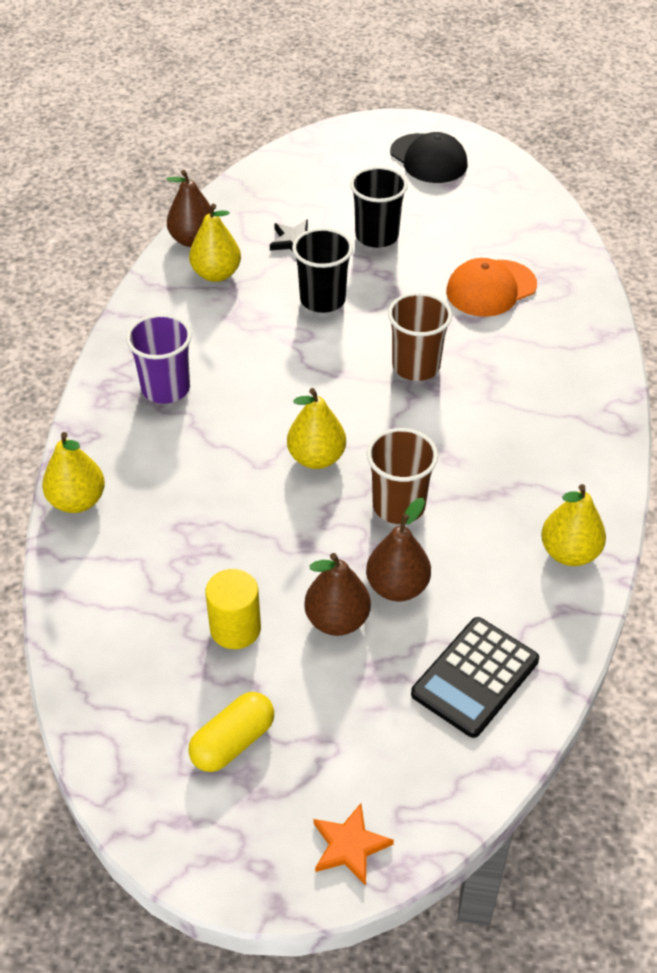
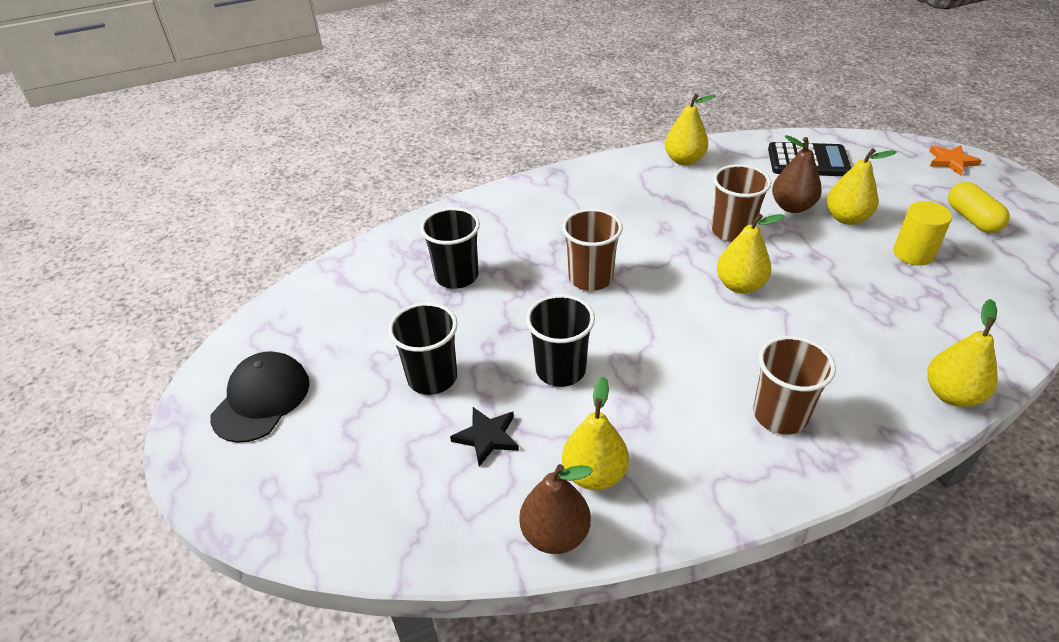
camera: 120 degrees left, 5 degrees down
purple cup [126,314,192,404] -> brown cup [753,336,836,434]
yellow capsule [188,692,274,772] -> yellow capsule turned 60 degrees clockwise [948,182,1010,233]
brown pear [304,553,371,636] -> yellow pear [827,148,897,225]
orange cap [446,258,537,317] -> black cup [420,207,480,289]

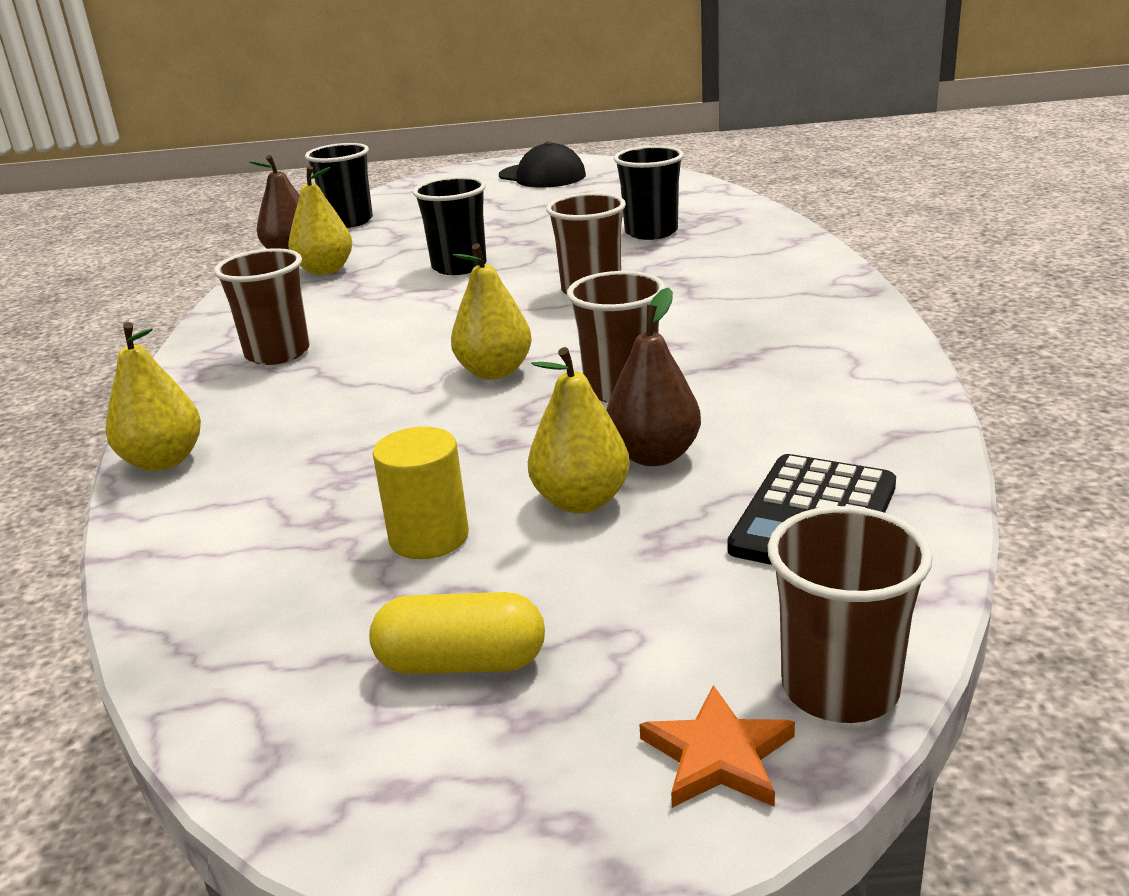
camera: 110 degrees right, 15 degrees down
black cup [388,302,457,395] -> black cup moved to [305,143,373,228]
black star [450,407,519,466] -> none
yellow pear [665,94,716,165] -> none
none -> brown cup [767,506,933,723]

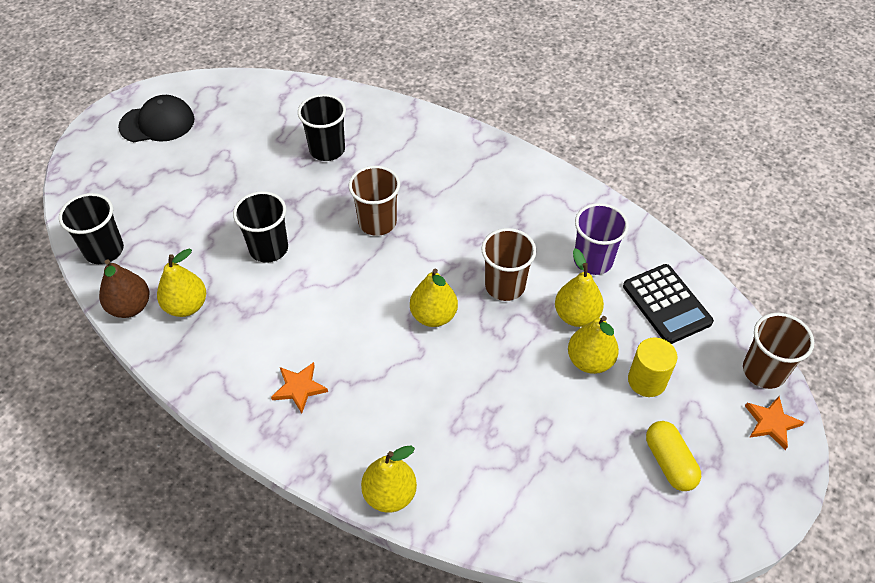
camera: 55 degrees left, 25 degrees up
brown cup [214,248,310,365] -> orange star [271,362,328,414]
yellow capsule [369,592,545,674] -> yellow capsule turned 60 degrees counterclockwise [646,421,701,491]
yellow cylinder [372,427,469,559] -> yellow cylinder moved to [628,338,677,397]
brown pear [606,288,701,466] -> yellow pear [555,248,604,327]
none -> purple cup [574,203,629,275]

